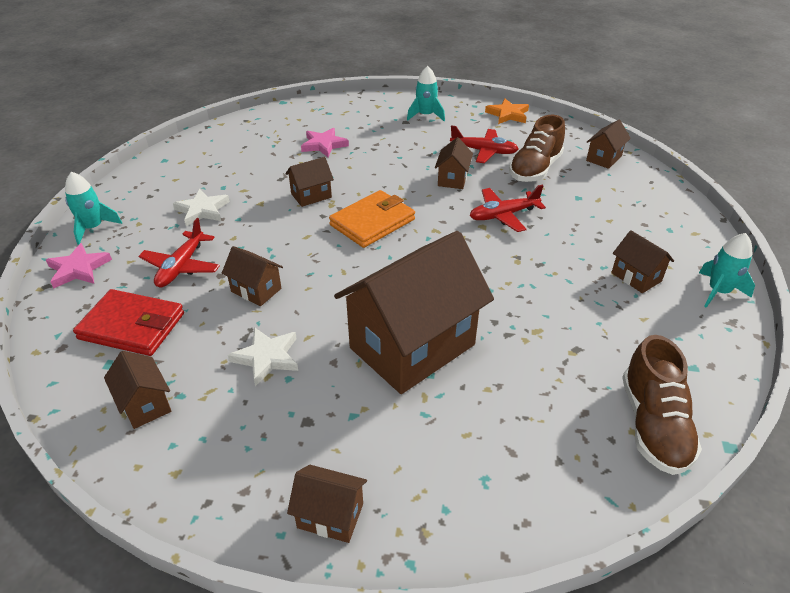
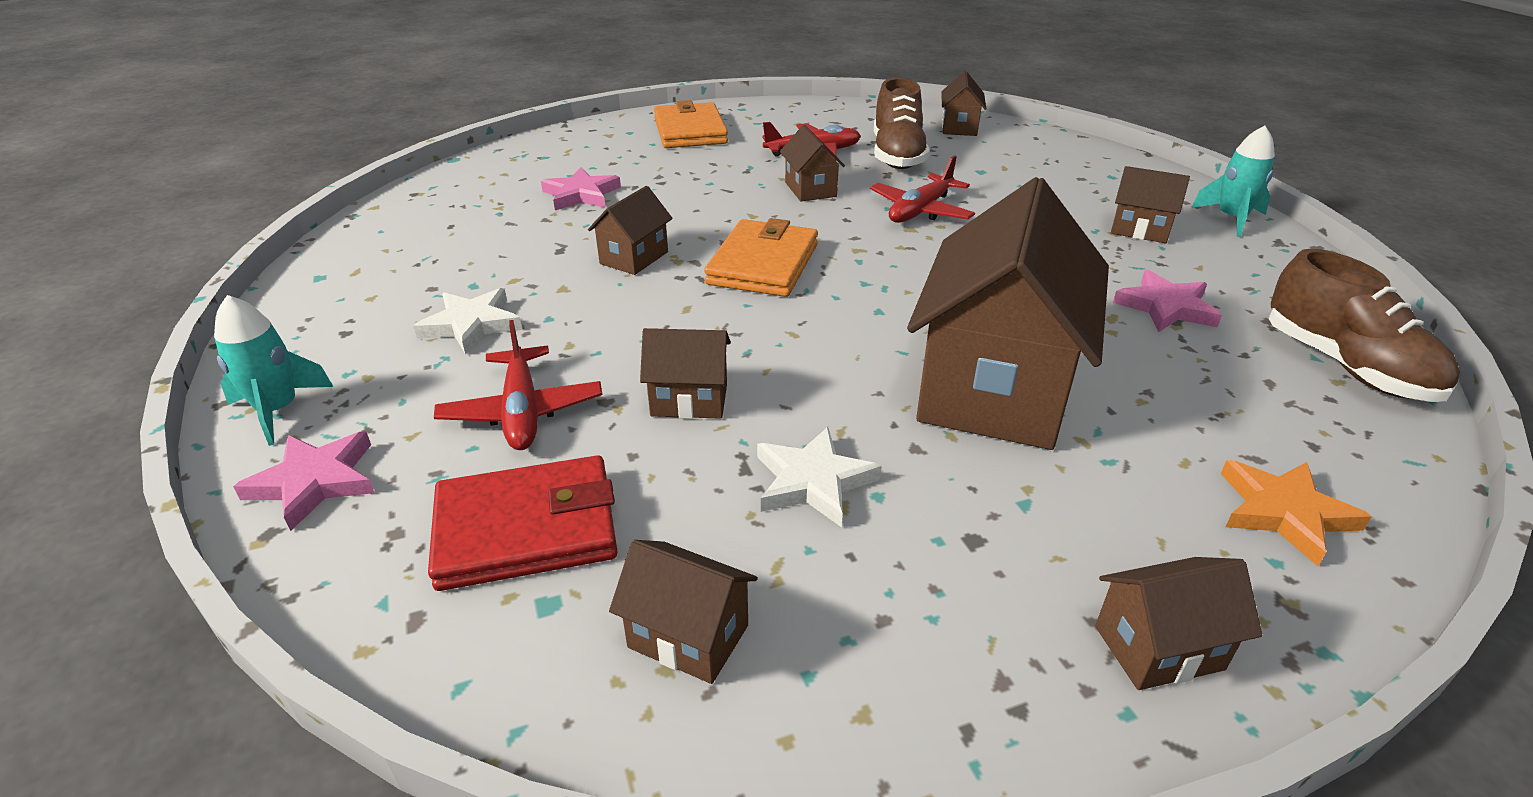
camera: 30 degrees left, 5 degrees down
turquoise rocket [407,66,445,121] -> orange wallet [654,100,728,148]
orange star [485,98,529,124] -> orange star moved to [1221,460,1372,566]
none -> pink star [1113,270,1222,332]

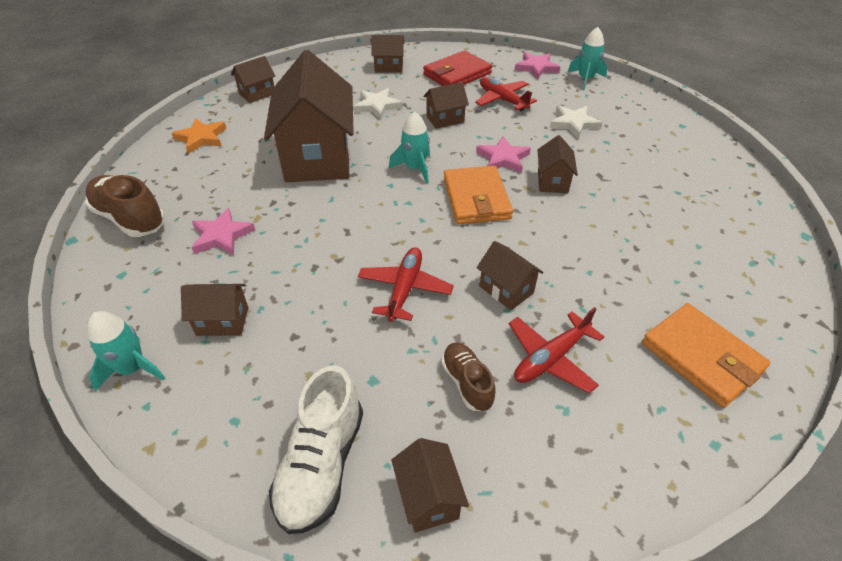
camera: 155 degrees right, 10 degrees up
pink star [541,168,621,210] -> pink star moved to [476,137,531,173]
brown shoe [874,78,930,169] -> brown shoe [441,342,496,411], size x0.60
none -> white shoe [269,365,363,534]
none -> turquoise rocket [389,112,430,184]

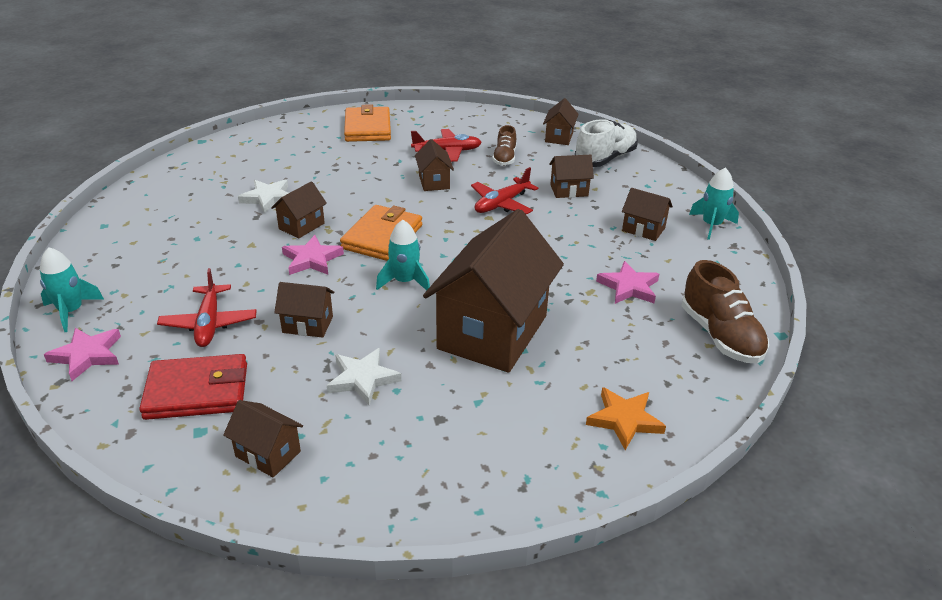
camera: 150 degrees left, 10 degrees down
brown house [231,56,275,103] -> brown house moved to [549,155,594,198]
white star [550,106,602,138] -> white star moved to [238,180,288,213]

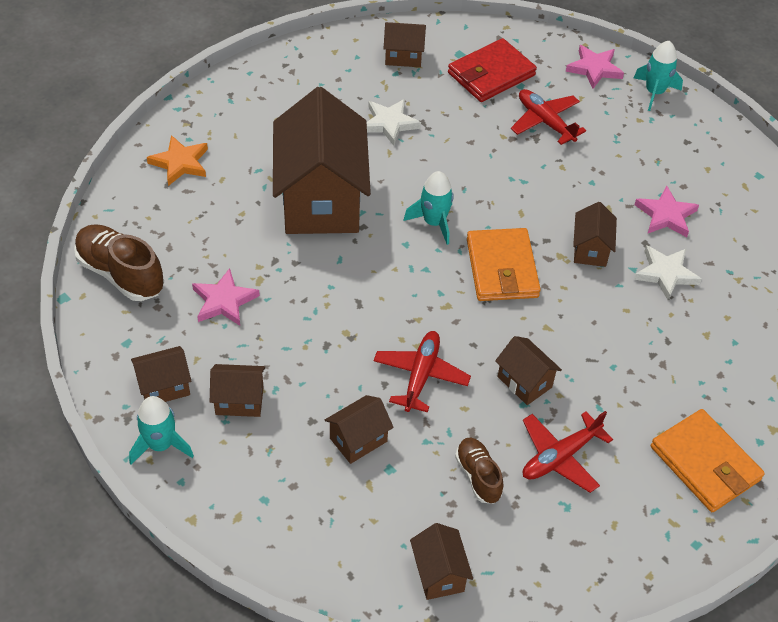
camera: 150 degrees right, 15 degrees up
brown house [274,282,334,338] -> brown house moved to [131,346,191,402]
pink star [282,235,344,275] -> pink star moved to [635,186,699,237]
white shoe [575,119,638,167] -> none

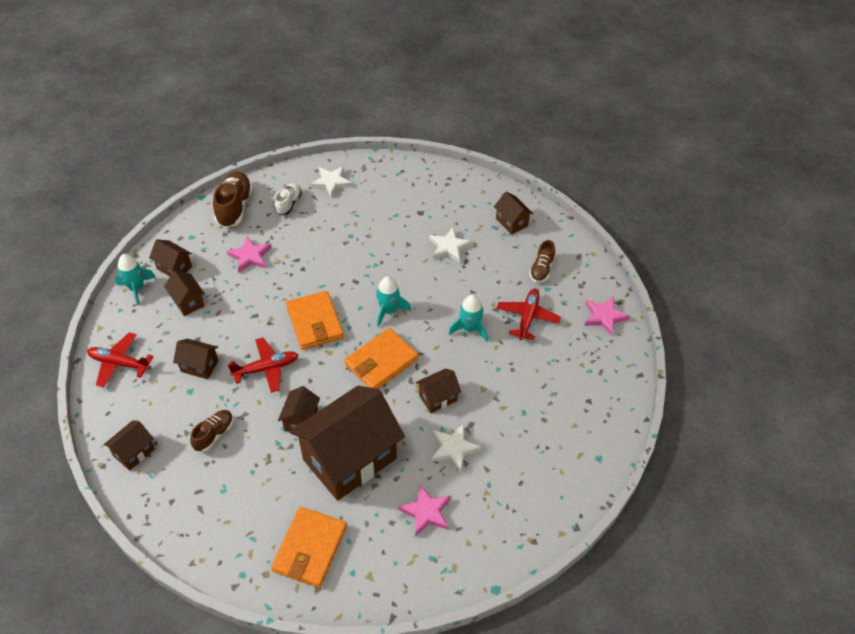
camera: 55 degrees right, 0 degrees up
orange star [147,135,208,186] -> white star [311,166,352,198]
brown house [273,87,371,234] -> brown house moved to [289,386,405,501]
red wallet [448,38,537,102] -> brown shoe [529,240,555,283]
red plane [523,411,613,493] -> red plane moved to [87,332,154,388]
turquoise rocket [634,41,683,111] -> turquoise rocket moved to [448,295,488,342]
pink star [635,186,699,237] -> pink star moved to [398,484,451,537]
none -> white shoe [275,183,302,215]
none -> orange wallet [286,291,344,350]

